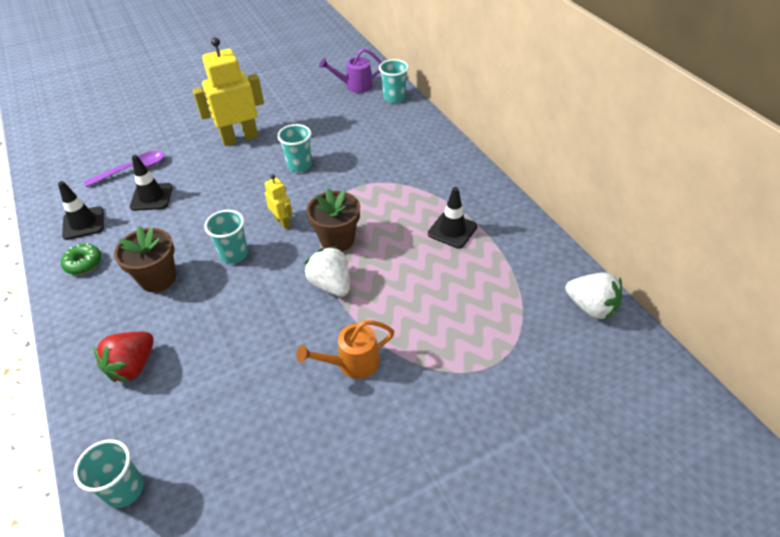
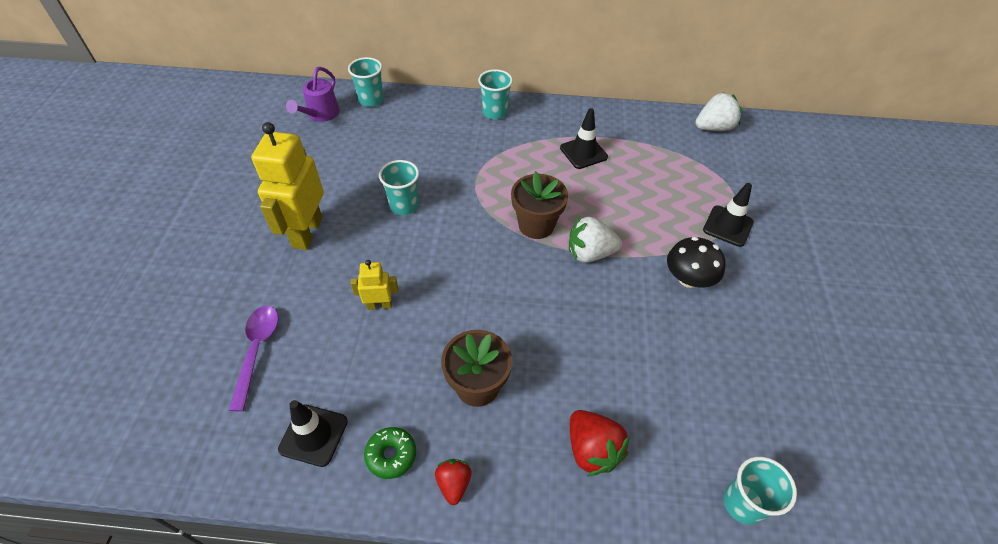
camera: 60 degrees left, 5 degrees up
black traffic cone [130,155,173,211] -> black traffic cone moved to [703,183,754,247]
turquoise cup [204,210,248,264] -> turquoise cup moved to [478,69,513,119]
yellow robot [265,174,292,229] -> yellow robot moved to [351,260,398,310]
orange watering can [296,320,394,379] -> black mushroom [667,237,726,288]
none -> red strawberry [435,459,472,505]

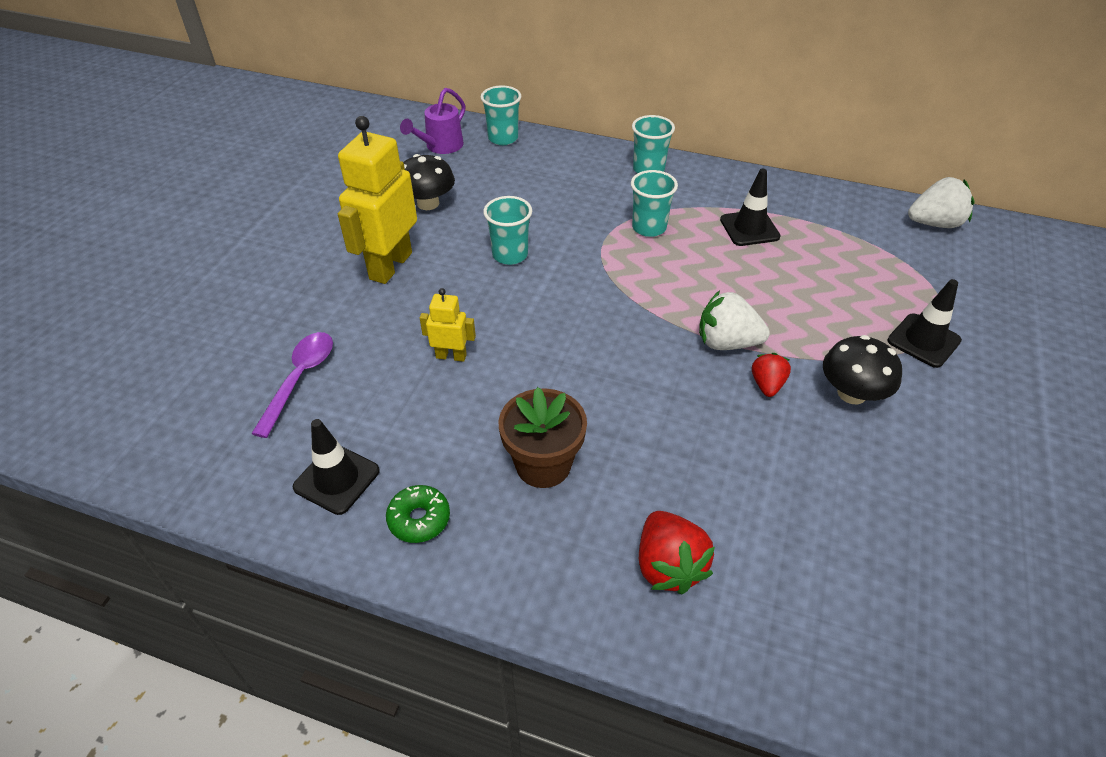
camera: 15 degrees right, 5 degrees down
red strawberry [435,459,472,505] -> red strawberry moved to [752,353,791,397]
brown flower pot [511,171,568,239] -> none
turquoise cup [724,457,797,525] -> turquoise cup moved to [631,170,678,237]
none -> black mushroom [403,154,455,210]

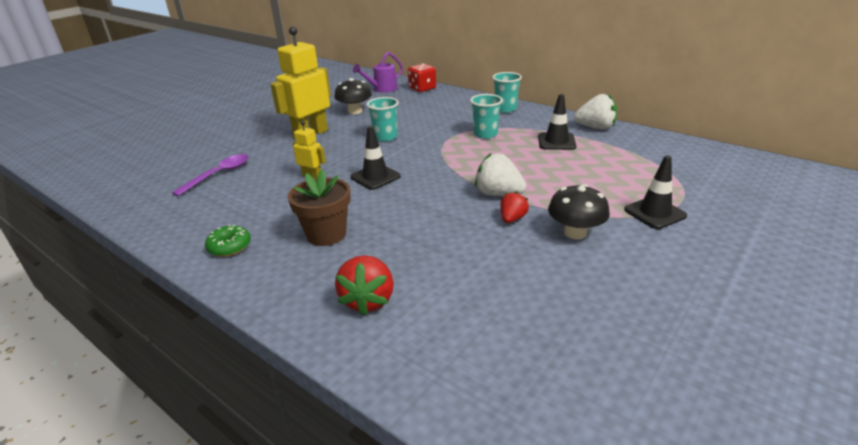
camera: 20 degrees right, 15 degrees down
black traffic cone [293,419,380,515] -> black traffic cone moved to [351,126,401,190]
turquoise cup [481,86,521,145] -> red dice [408,64,436,92]
white strawberry [908,177,975,228] -> white strawberry moved to [574,94,617,130]

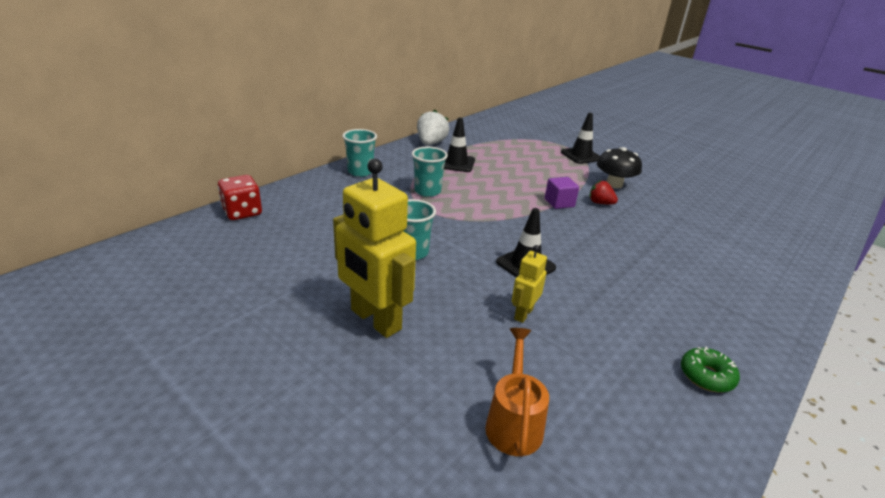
camera: 90 degrees left, 0 degrees up
purple spoon [172,154,249,196] -> orange watering can [485,328,549,457]
brown flower pot [288,169,351,246] -> none
black mushroom [334,78,372,114] -> none
red strawberry [335,255,394,316] -> none
purple watering can [353,52,403,92] -> none
white strawberry [475,153,526,196] -> purple cube [545,177,579,209]

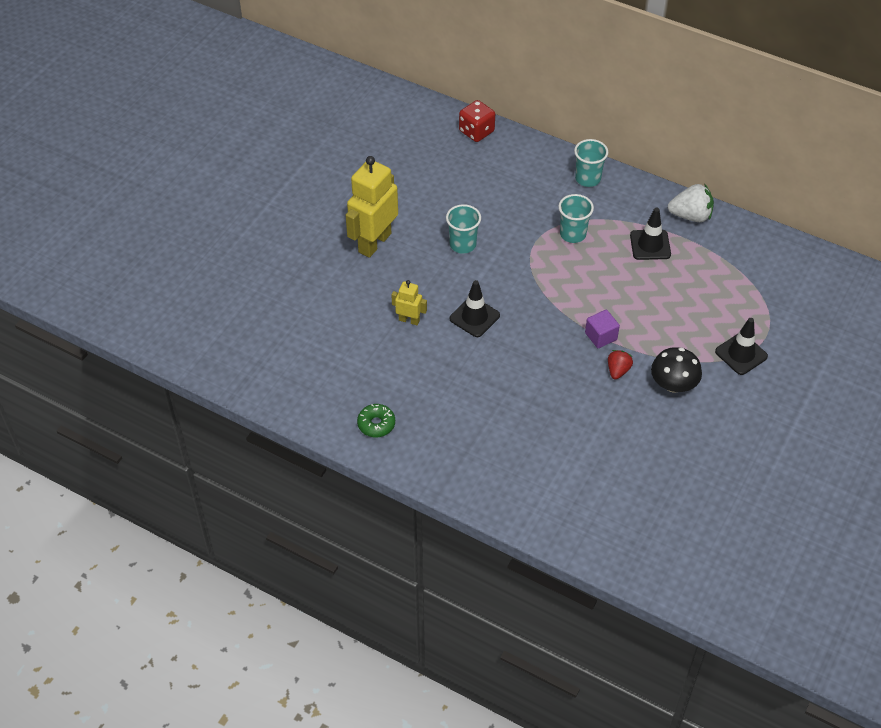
camera: 80 degrees right, 20 degrees up
orange watering can [485,328,549,457] -> none

